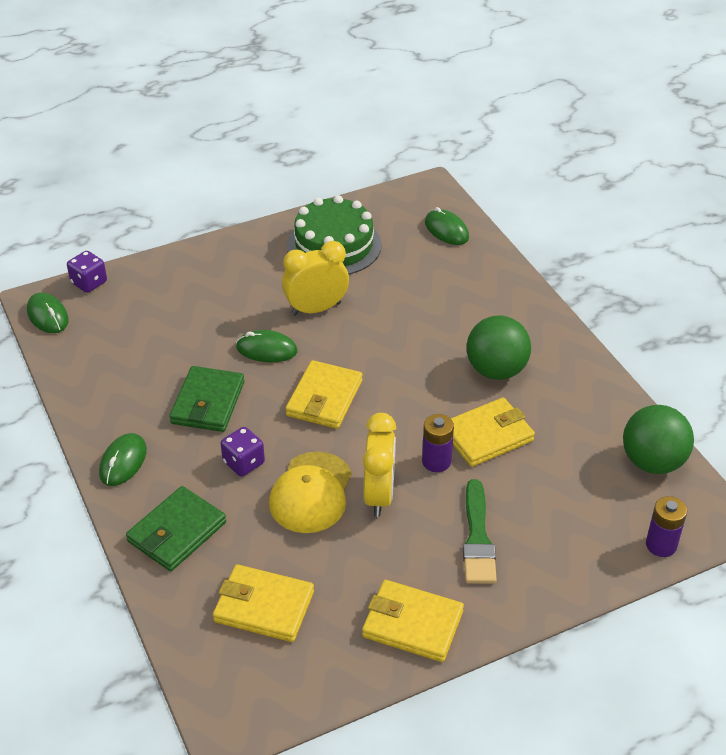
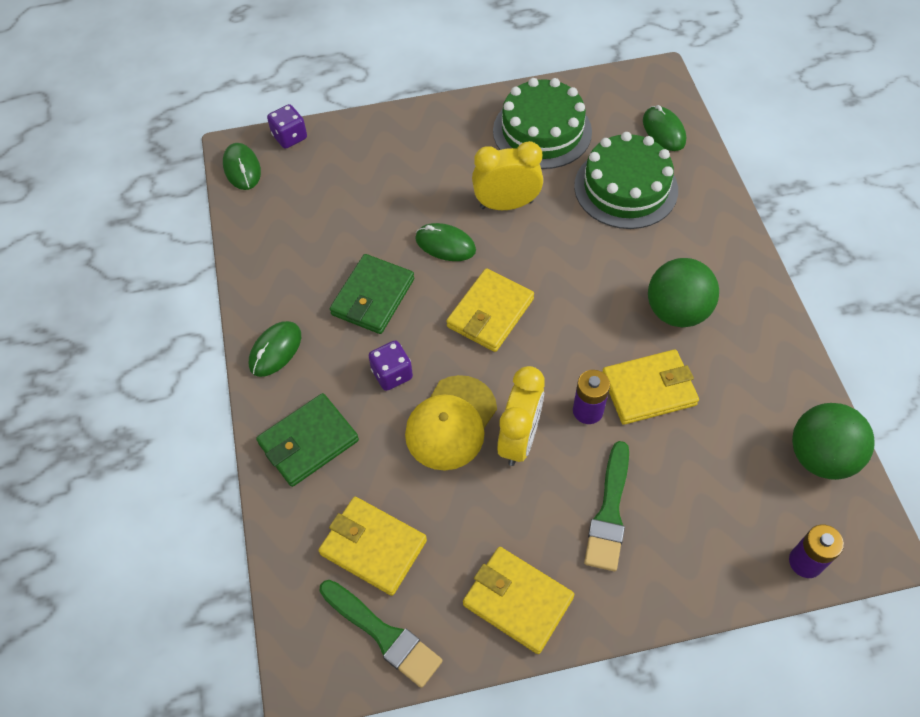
camera: 15 degrees right, 15 degrees up
none -> green brush [320,580,443,688]
none -> green cake [574,132,678,229]

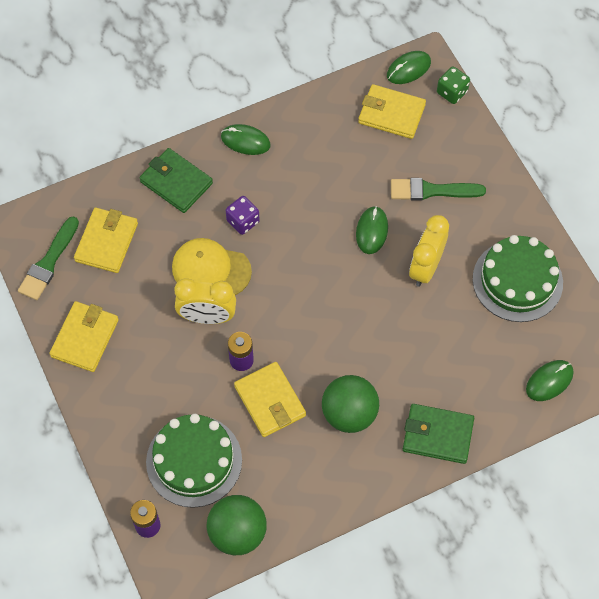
camera: 75 degrees right, 5 degrees up
purple dice [267,104,307,149] -> green dice [437,67,470,104]
green wallet [330,254,414,334] -> green wallet moved to [403,404,474,464]
yellow wallet [446,268,534,352] -> yellow wallet moved to [358,84,426,139]
yellow clock [472,141,543,210] -> yellow clock turned 135 degrees counterclockwise [409,215,449,287]
green cake [574,132,678,229] -> green cake moved to [146,414,242,508]
green brush [584,441,629,571] -> green brush moved to [391,178,486,201]

